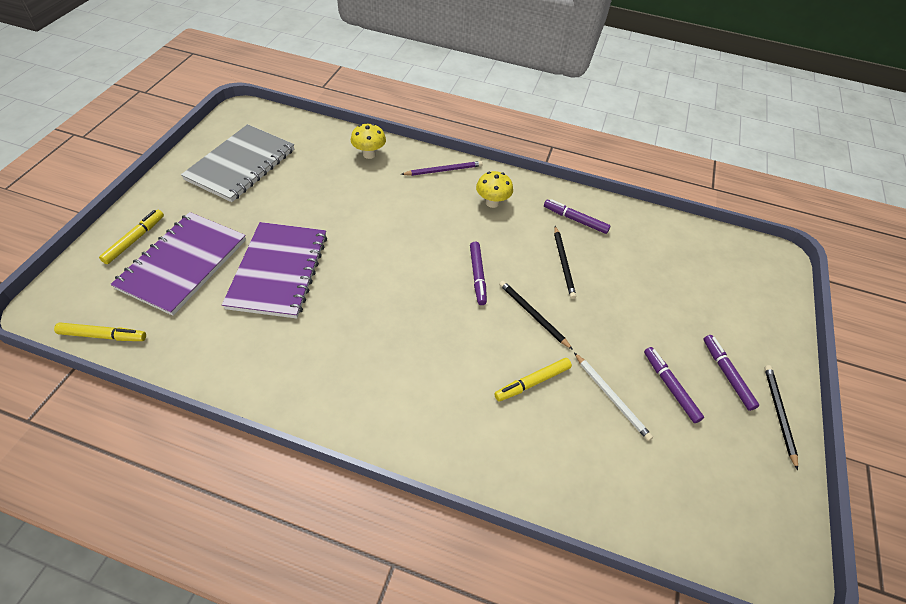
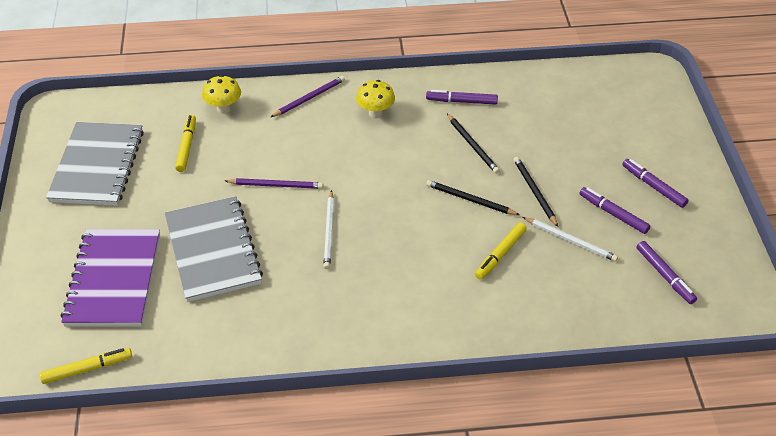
camera: 20 degrees left, 5 degrees down
yellow marker [99,210,164,264] -> yellow marker moved to [175,115,196,172]
purple notebook [222,222,327,319] -> grey notebook [165,196,263,302]
purple marker [470,242,487,305] -> purple marker moved to [636,241,697,304]
black pencil [765,365,798,470] -> black pencil moved to [514,157,558,227]
none -> purple pencil [225,178,323,189]
none -> white pencil [323,190,334,269]

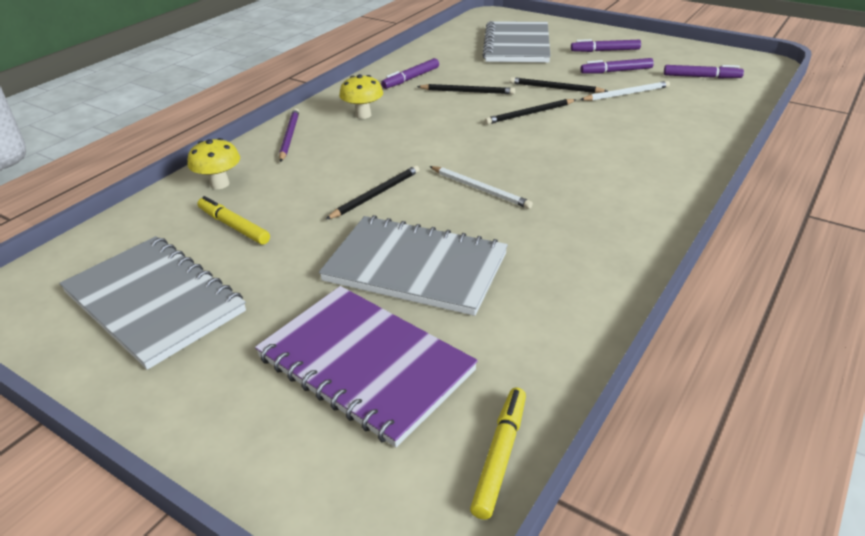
camera: 50 degrees left, 10 degrees down
purple pencil [225,178,323,189] -> black pencil [325,165,420,220]
yellow marker [475,222,527,280] -> none
none -> grey notebook [482,21,551,63]

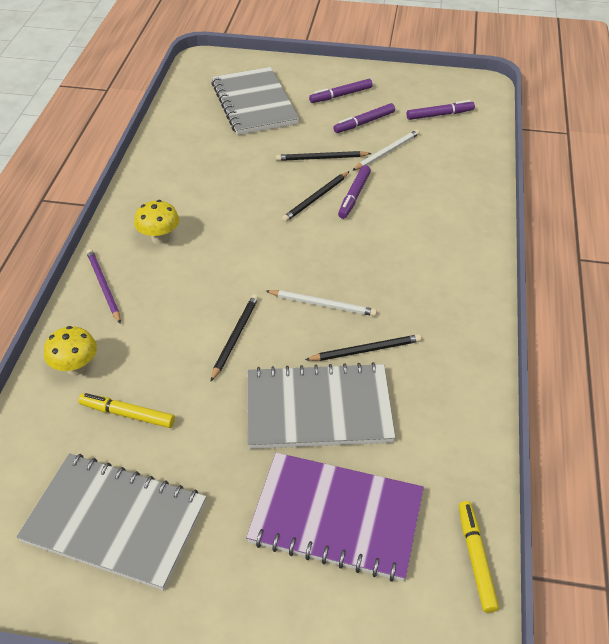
camera: 25 degrees left, 10 degrees up
purple marker [381,58,439,89] -> purple marker moved to [338,165,371,219]
black pencil [417,84,515,94] -> black pencil moved to [305,334,422,361]

